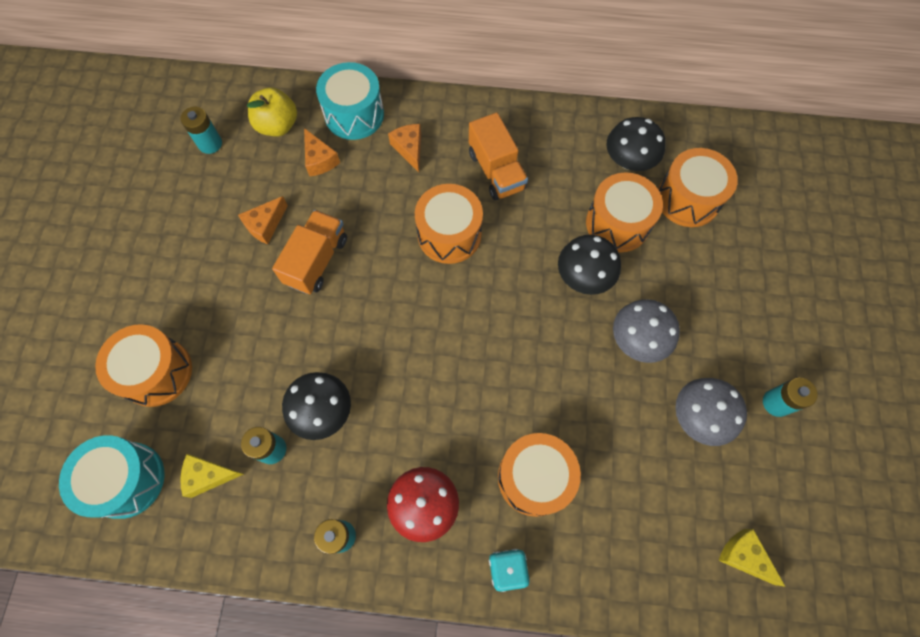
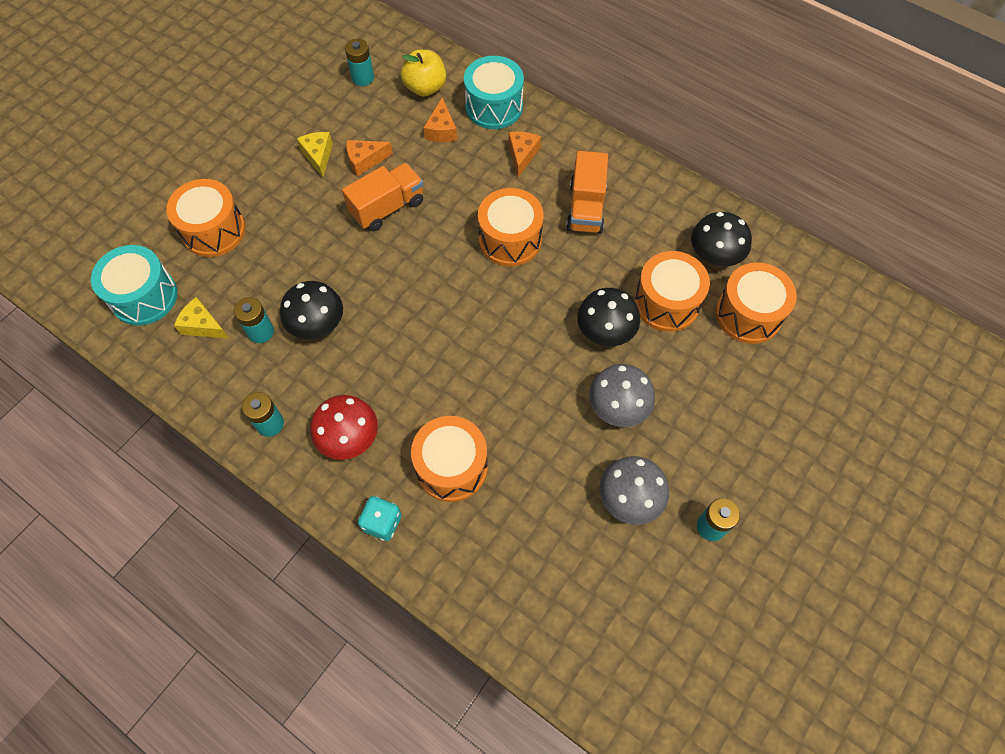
camera: 30 degrees right, 5 degrees down
yellow cheese [718,529,785,587] -> yellow cheese moved to [297,132,333,177]

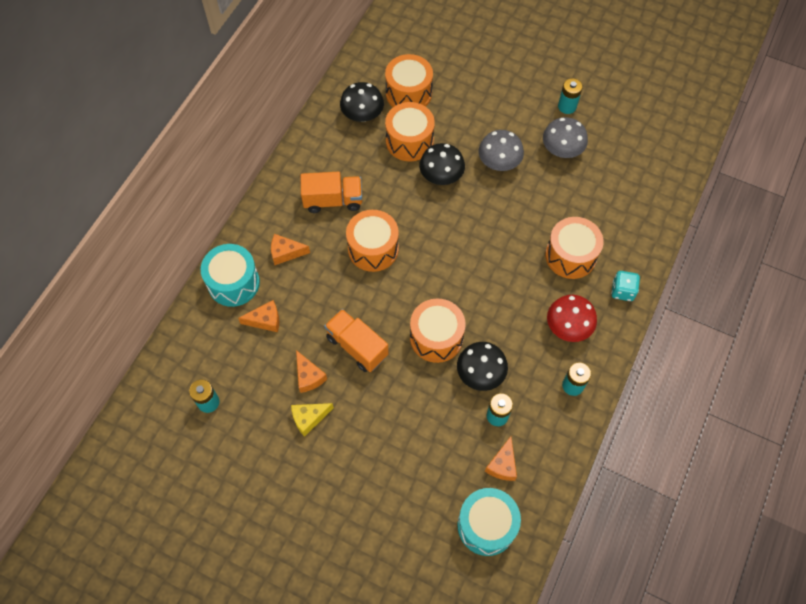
camera: 100 degrees left, 0 degrees up
orange drum [166,179,245,257] -> orange drum moved to [410,299,466,363]
yellow cheese [174,297,229,339] -> orange cheese [485,436,517,481]
yellow apple [401,50,446,97] -> none

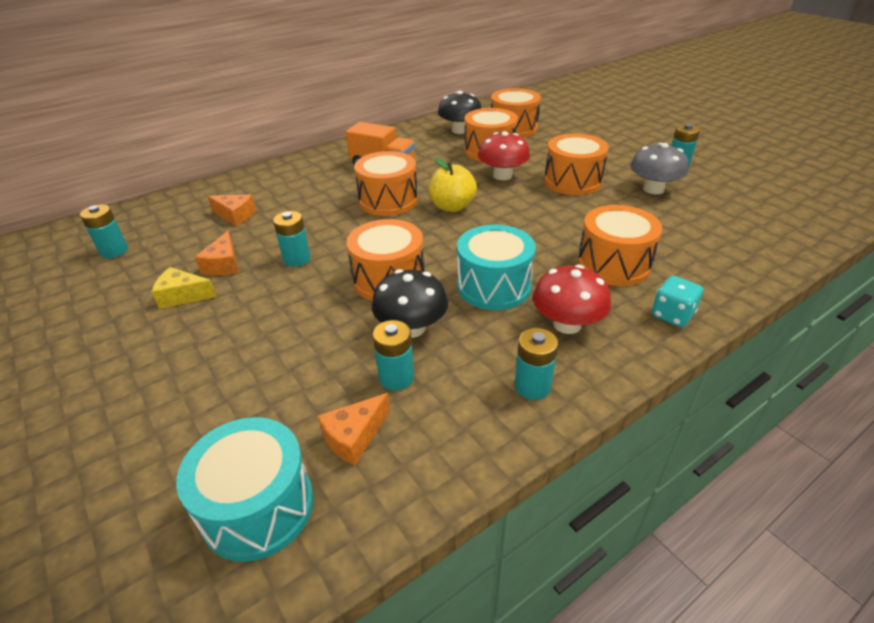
camera: 30 degrees right, 25 degrees down
turquoise drum [201,244,260,307] -> turquoise drum moved to [457,225,536,310]
orange cheese [271,234,310,265] -> none
orange truck [324,309,389,372] -> turquoise battery [273,211,311,267]
black mushroom [419,143,465,185] -> red mushroom [478,131,530,180]
grey mushroom [478,130,524,171] -> orange drum [544,133,609,195]
none -> yellow apple [429,158,477,212]

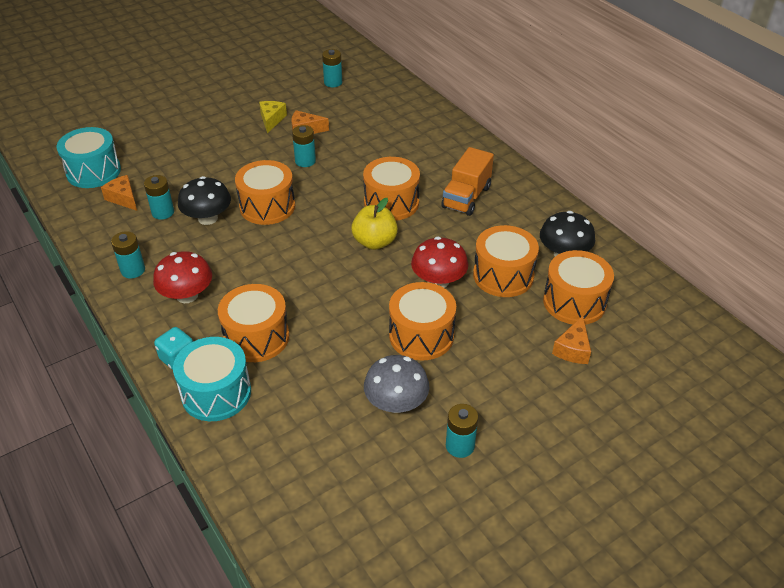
camera: 90 degrees right, 5 degrees up
orange cheese [207,194,256,226] -> orange cheese moved to [552,316,591,364]
turquoise drum [457,225,536,310] -> turquoise drum moved to [173,337,251,421]

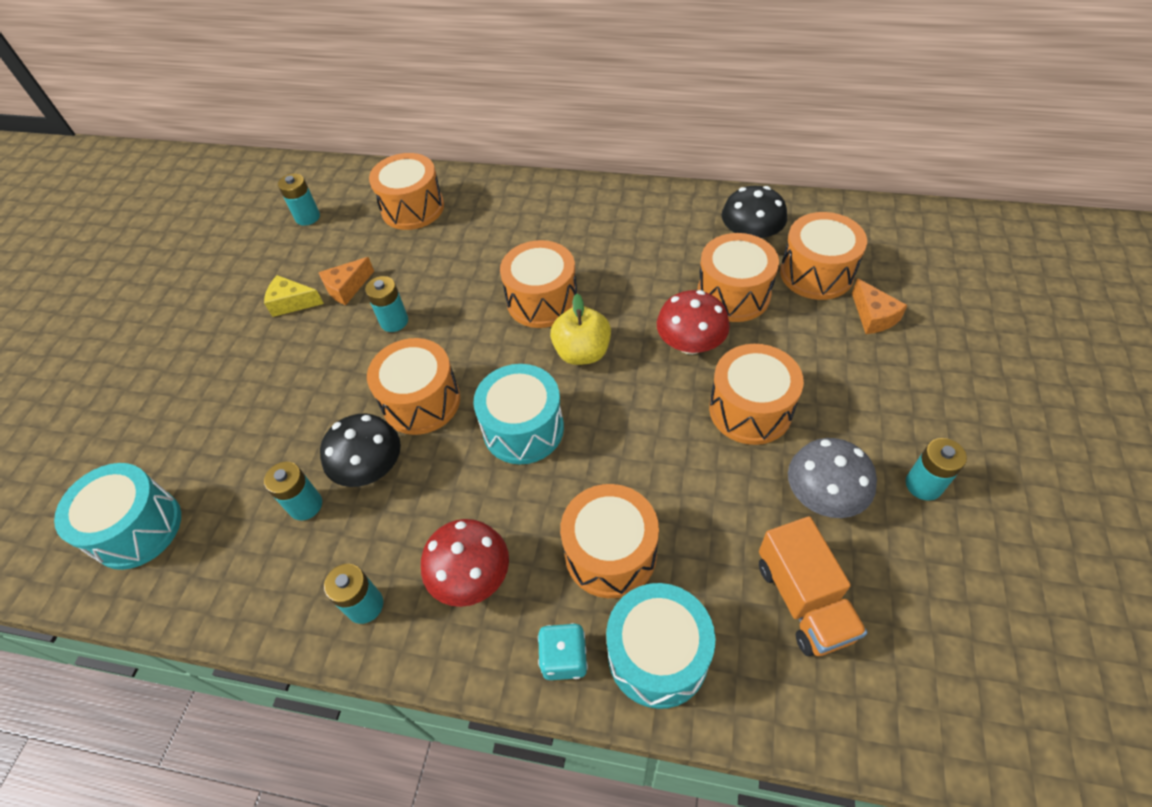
camera: 40 degrees left, 10 degrees up
orange cheese [101,175,137,211] -> none
yellow cheese [259,101,287,133] -> yellow cheese turned 45 degrees counterclockwise [264,275,324,317]
orange truck [441,147,494,216] -> orange truck moved to [759,516,867,656]
none -> orange drum [369,153,444,230]
none -> turquoise drum [474,364,564,464]

